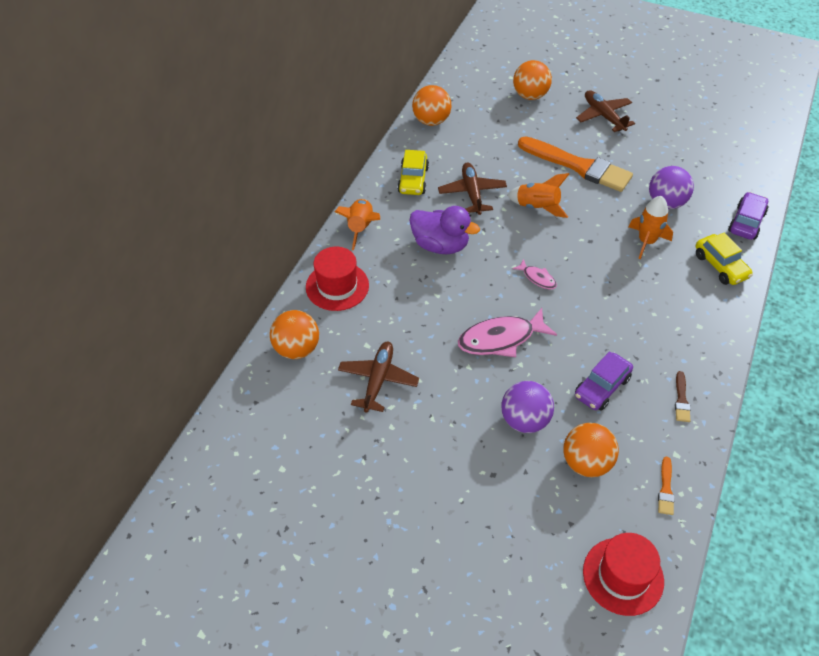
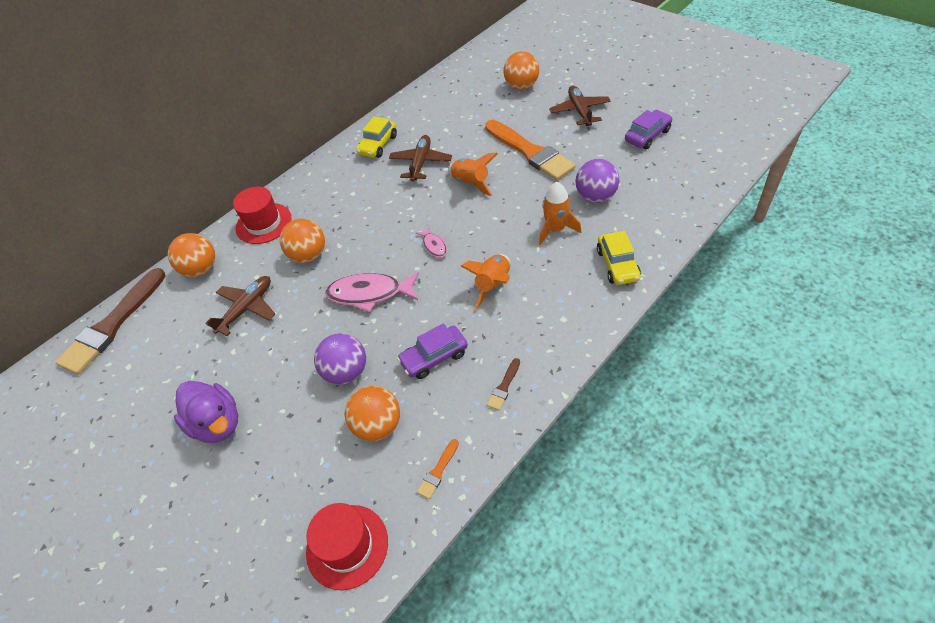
camera: 25 degrees right, 0 degrees up
orange rocket [334,199,380,250] -> orange rocket moved to [461,254,510,309]
purple duck [409,206,480,254] -> purple duck moved to [174,381,238,443]
orange ball [412,85,452,126] -> orange ball moved to [280,219,325,263]
purple car [728,192,768,240] -> purple car moved to [625,110,673,149]
none -> brown brush [55,268,166,374]

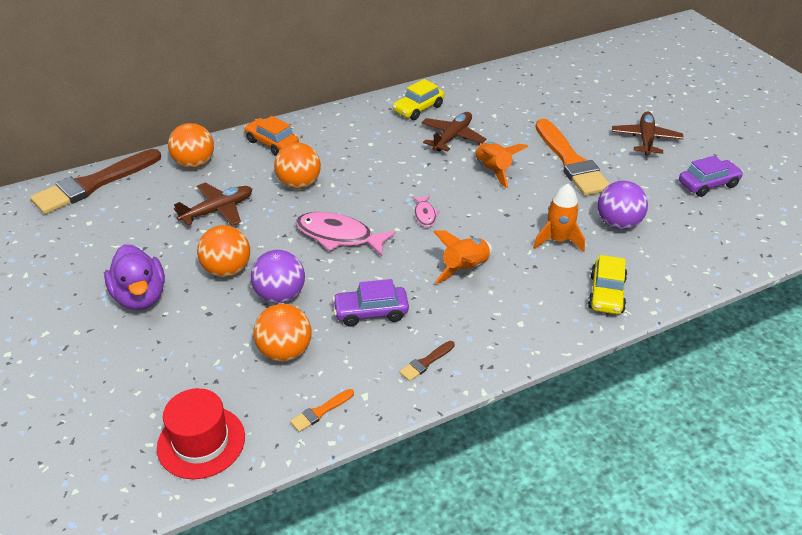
camera: 15 degrees right, 10 degrees down
red hat [233,187,292,244] -> orange car [244,116,299,156]
orange ball [503,51,539,90] -> orange ball moved to [197,225,250,277]

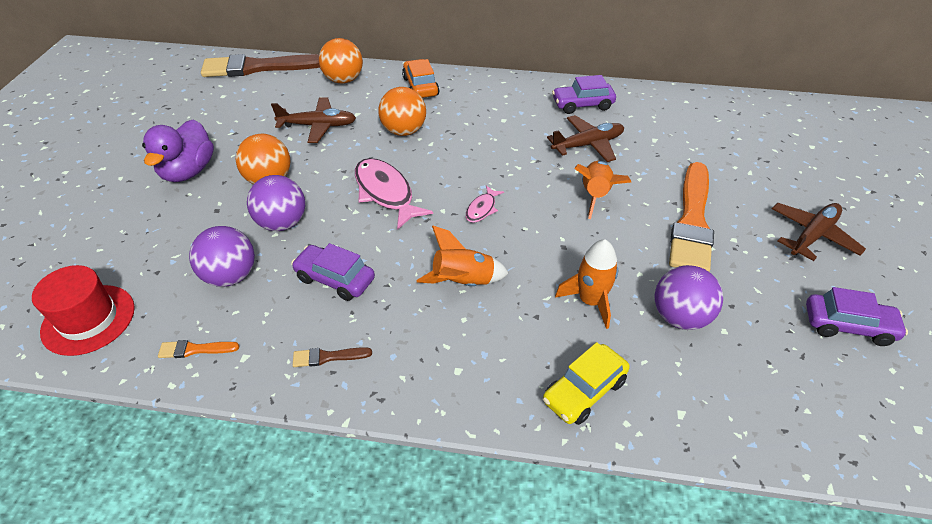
camera: 35 degrees right, 5 degrees up
orange ball [253,304,311,362] -> purple ball [189,226,255,287]
yellow car [392,79,444,120] -> purple car [552,75,616,114]

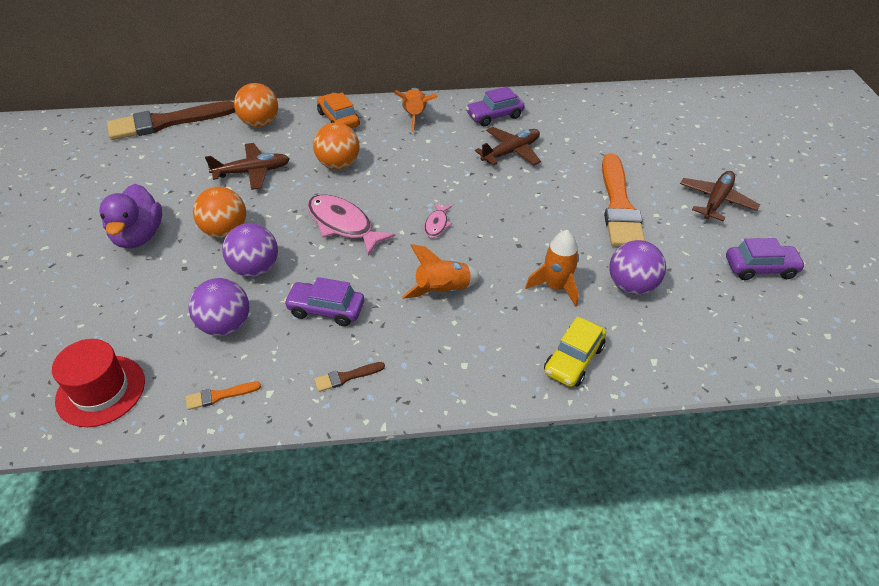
camera: 15 degrees left, 0 degrees up
orange rocket [574,161,631,219] -> orange rocket moved to [394,88,438,132]

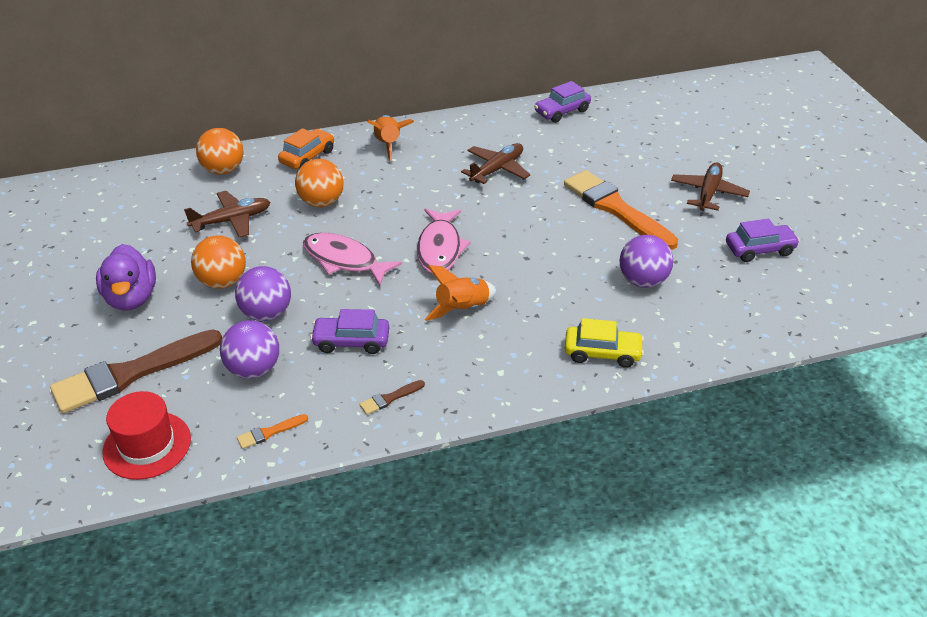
camera: 10 degrees left, 5 degrees down
brown brush [107,101,235,140] -> brown brush moved to [50,330,222,413]
orange car [317,93,360,128] -> orange car turned 75 degrees clockwise [278,128,334,169]
pink fish [424,203,452,238] -> pink fish [417,209,471,274], size x1.96
purple car [466,86,525,126] -> purple car moved to [534,81,591,123]
orange rocket [525,230,579,307] -> none
yellow car [544,316,606,387] -> yellow car turned 105 degrees counterclockwise [565,318,644,368]
orange brush [602,153,645,246] -> orange brush turned 150 degrees clockwise [564,170,678,250]

